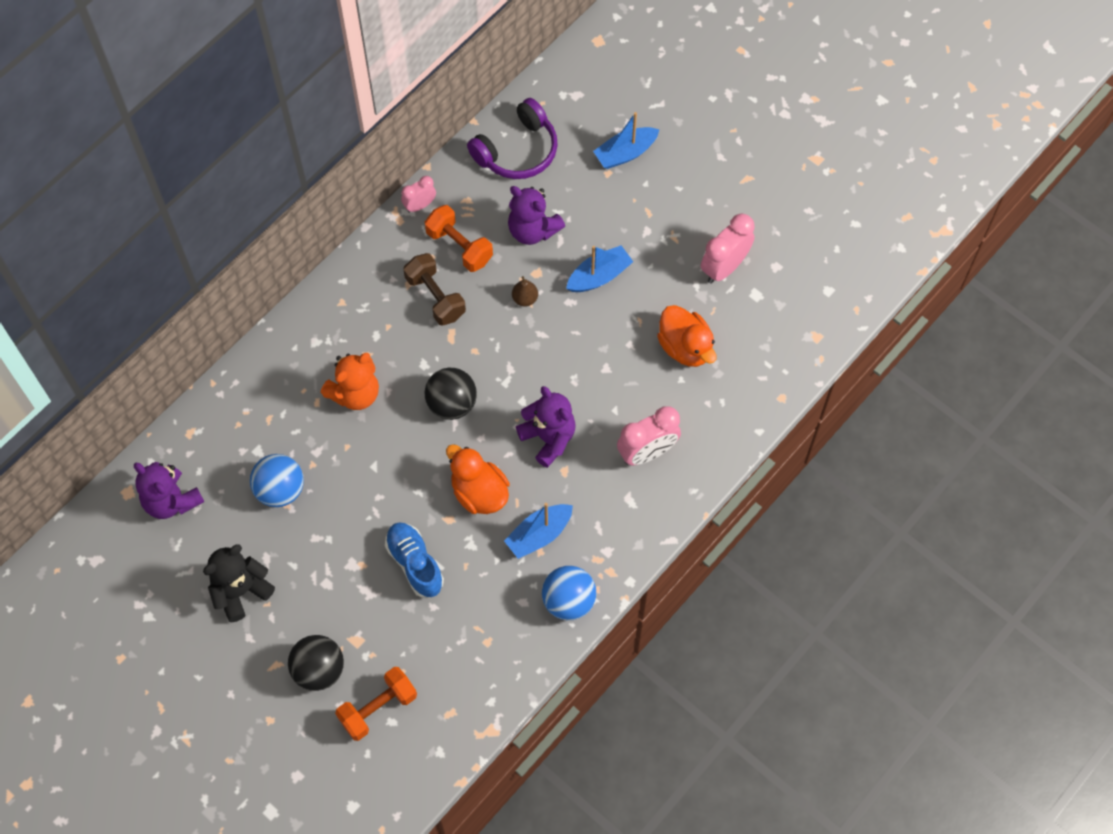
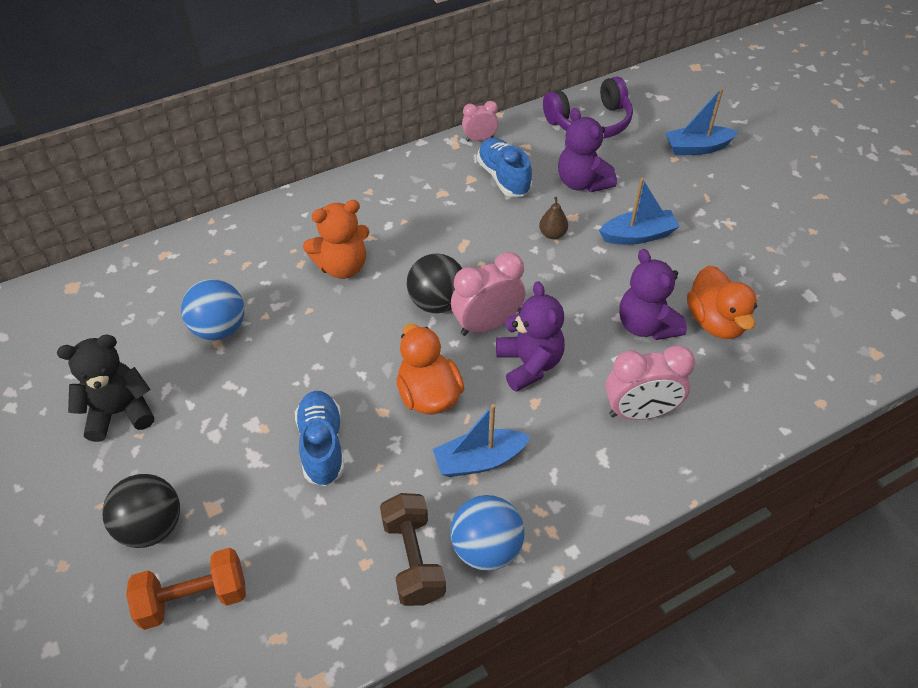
camera: 20 degrees right, 15 degrees down
purple teddy bear [134,462,205,519] -> purple teddy bear moved to [619,249,687,340]
brown dumbbell [403,253,466,326] -> brown dumbbell moved to [380,493,446,606]
orange dumbbell [425,205,493,272] -> blue shoe [477,138,532,197]
pink clock [701,214,755,284] -> pink clock moved to [451,252,525,336]

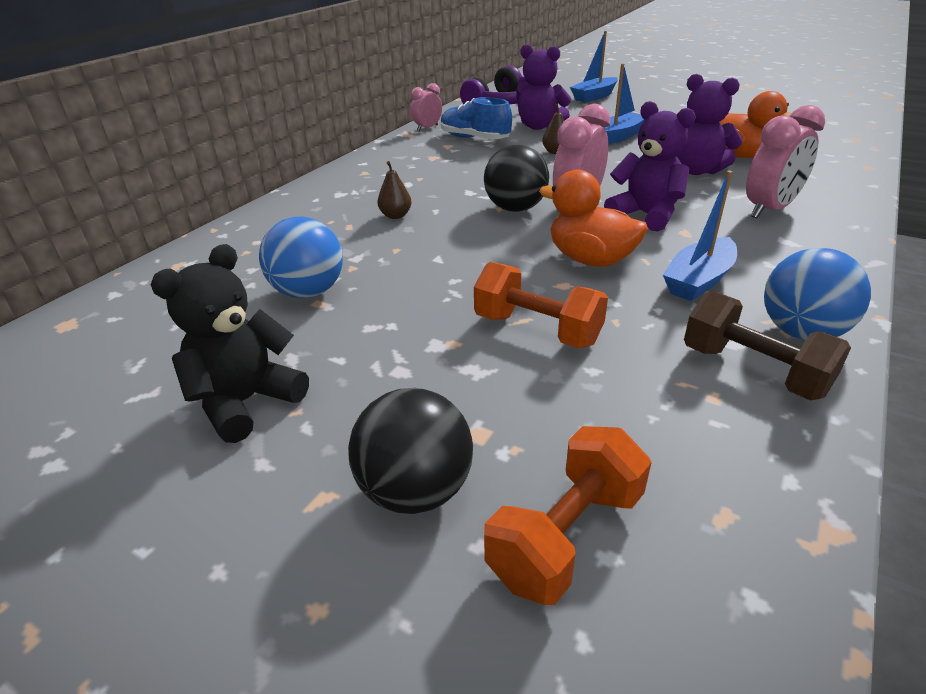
camera: 30 degrees left, 15 degrees down
blue shoe [295,391,345,486] -> orange dumbbell [474,262,608,348]
orange teddy bear [303,200,369,279] -> brown pear [377,161,411,219]

